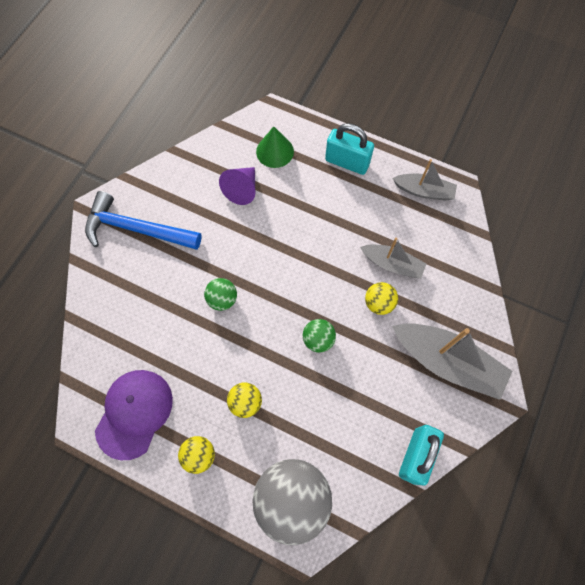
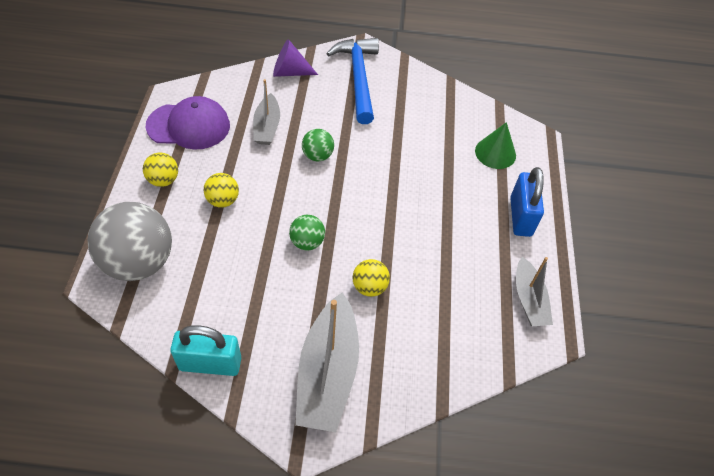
camera: 65 degrees right, 15 degrees down
purple cone [219,167,255,205] -> purple cone moved to [273,39,318,77]
turquoise padlock [325,123,374,175] -> blue padlock [510,167,544,237]
grey boat [360,238,427,279] -> grey boat moved to [253,79,280,145]

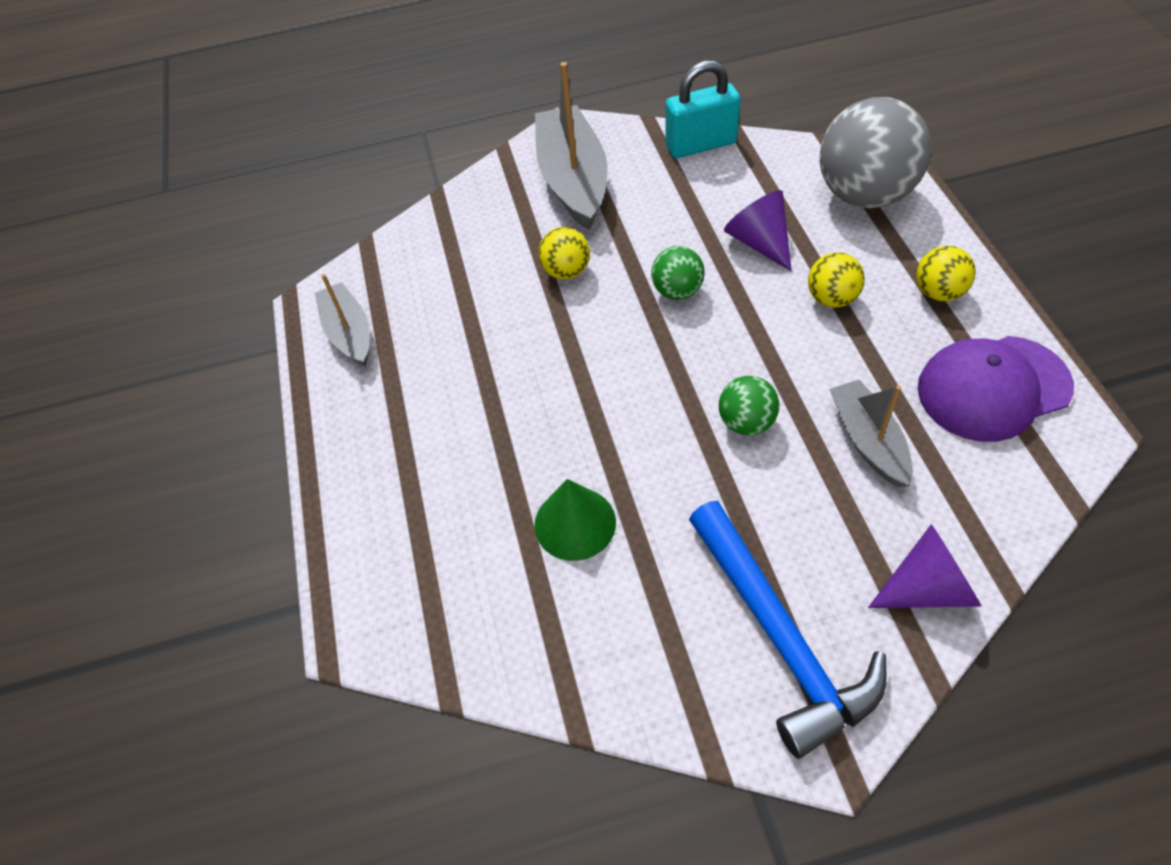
camera: 170 degrees right, 0 degrees up
green cone [475,122,516,169] -> green cone moved to [534,479,616,561]
blue padlock [510,167,544,237] -> none
none -> purple cone [724,190,792,271]

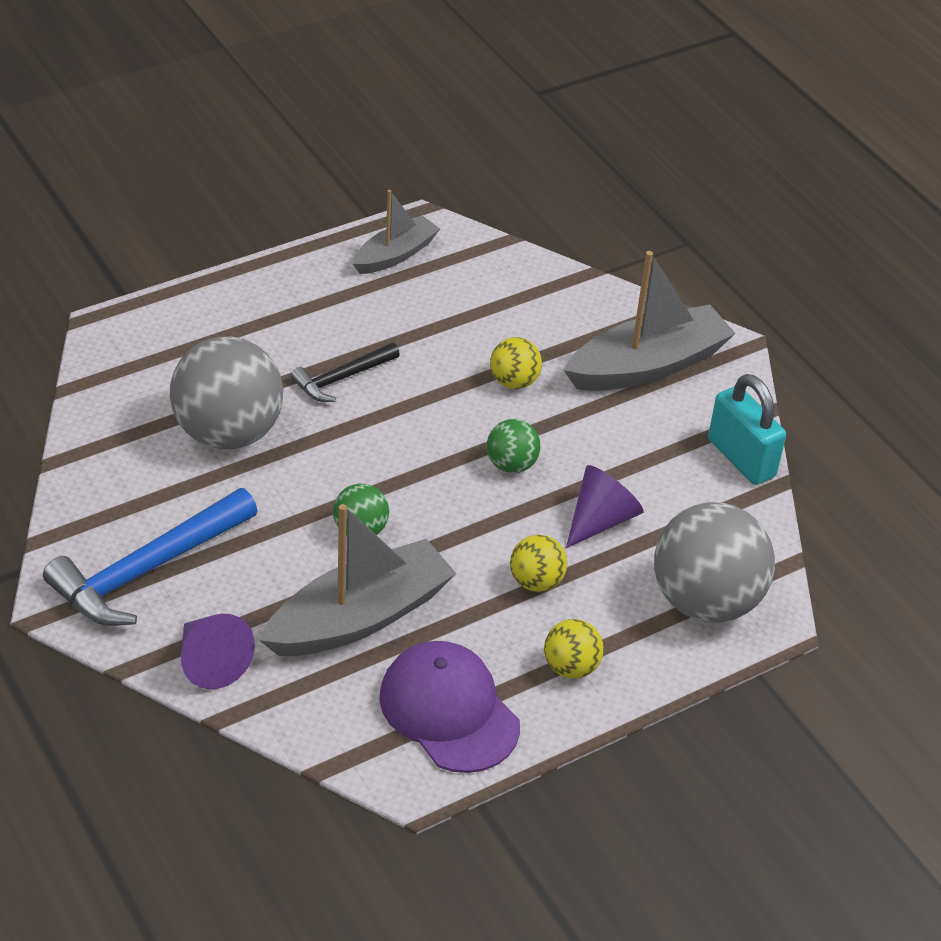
camera: 65 degrees right, 10 degrees down
green cone [534,479,616,561] -> grey ball [170,337,283,449]
grey boat [829,380,913,487] -> grey boat [259,504,456,656], size x1.69
none -> black hammer [290,343,400,402]

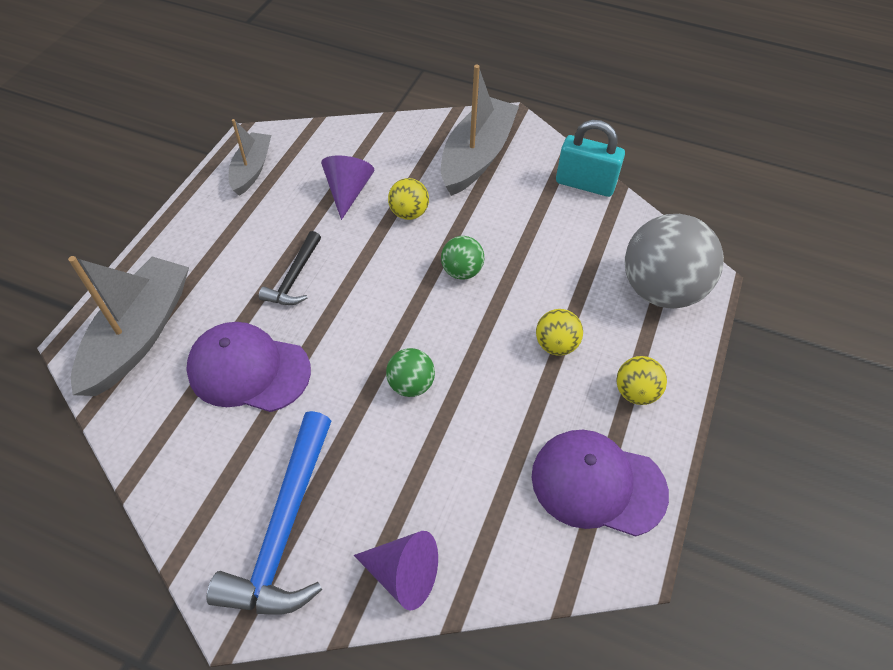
camera: 35 degrees left, 10 degrees up
grey ball [170,337,283,449] -> purple cap [186,322,311,412]
grey boat [259,504,456,656] -> grey boat moved to [68,256,189,396]
purple cone [566,465,644,548] -> purple cone moved to [321,156,374,220]

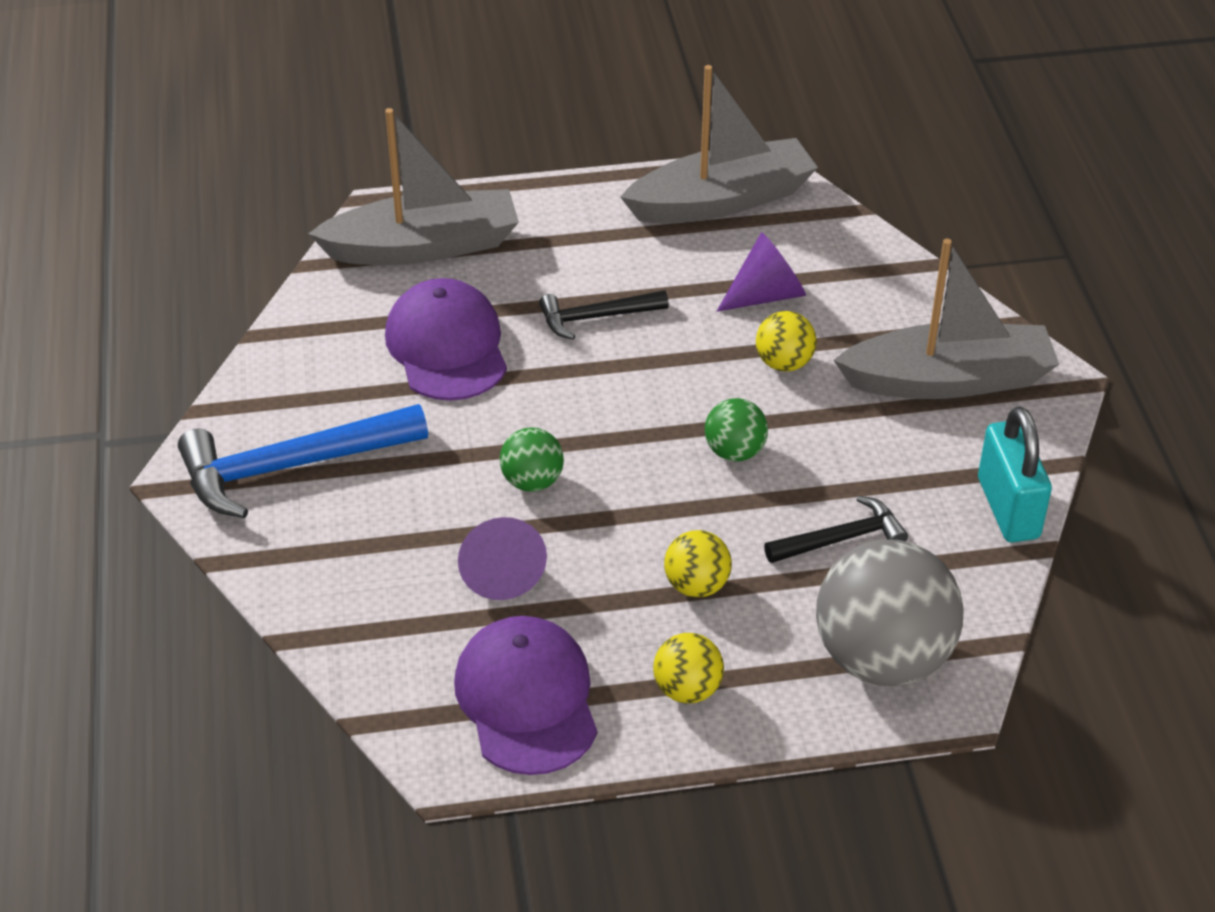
camera: 60 degrees right, 10 degrees down
grey boat [229,119,271,196] -> grey boat [620,65,818,223], size x1.69
purple cone [354,531,438,610] -> purple cone moved to [458,517,547,600]
none -> black hammer [764,496,908,563]

